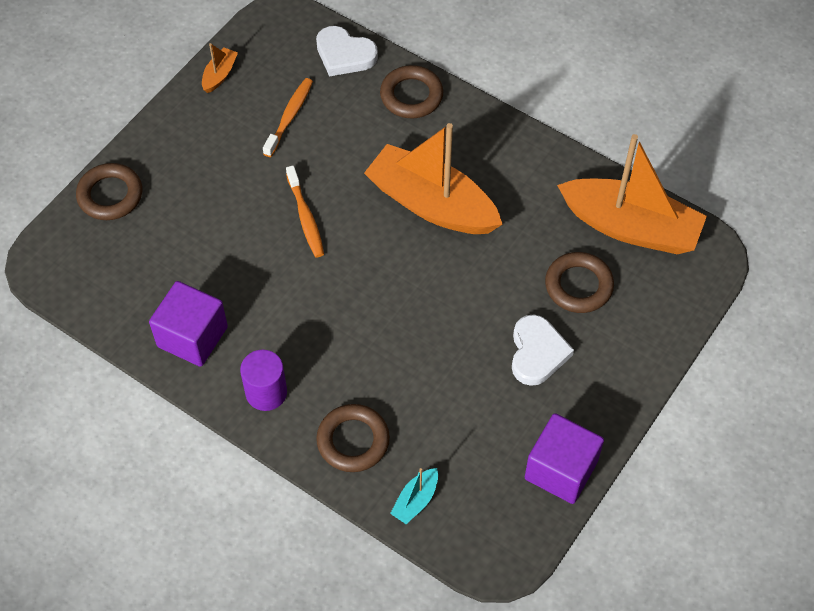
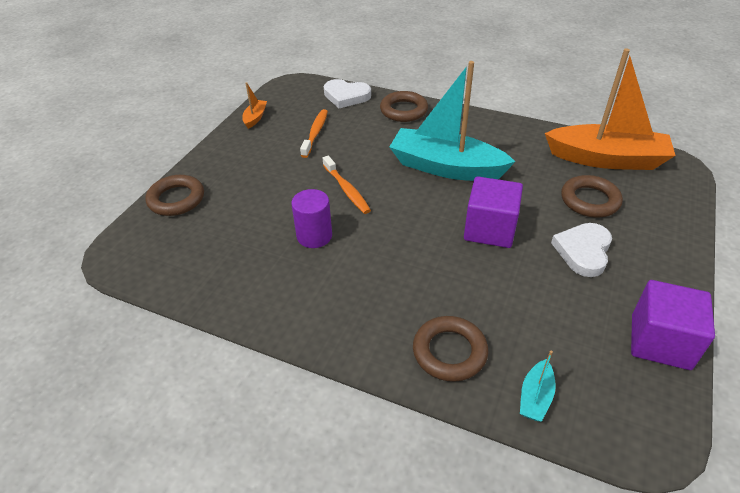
camera: 10 degrees left, 15 degrees down
purple cube [149,281,228,367] -> purple cube moved to [464,176,523,248]
purple cylinder [240,350,287,411] -> purple cylinder moved to [291,189,332,248]
orange boat [364,123,502,234] -> turquoise boat [389,61,516,181]
white heart [512,315,574,386] -> white heart turned 150 degrees counterclockwise [551,223,612,277]

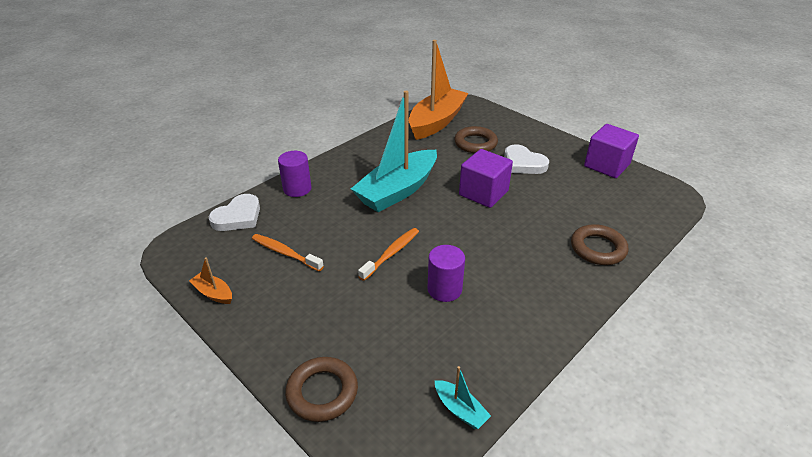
camera: 70 degrees left, 5 degrees down
orange toothbrush [323,156,371,214] -> orange toothbrush turned 45 degrees counterclockwise [358,228,419,281]
brown ring [380,91,428,122] -> purple cylinder [278,151,311,197]
turquoise boat [520,350,556,422] -> turquoise boat moved to [435,366,491,429]

